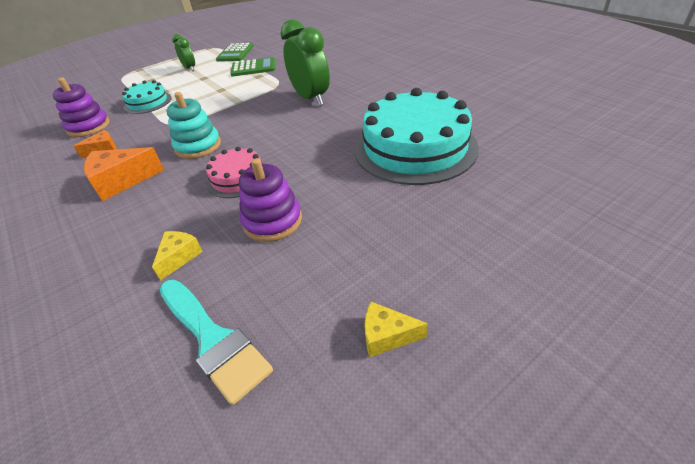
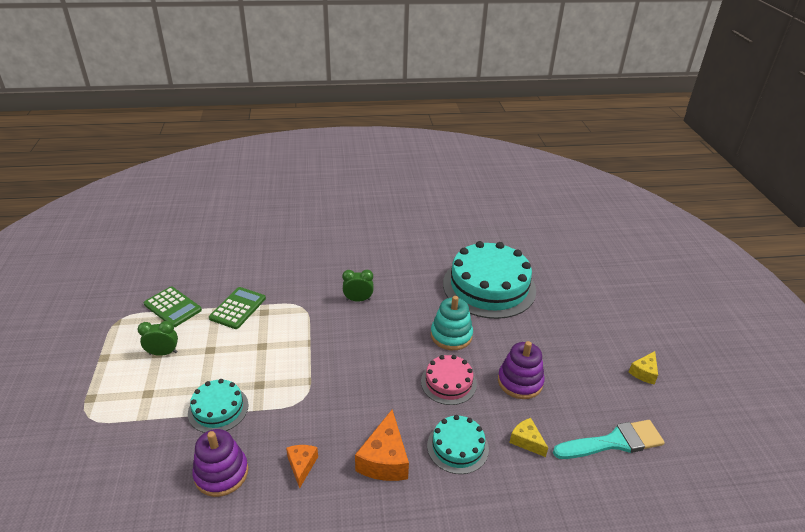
camera: 65 degrees left, 5 degrees down
turquoise stacking toy [167,92,221,159] -> turquoise stacking toy moved to [431,296,473,350]
green clock [280,19,330,106] -> green clock [342,270,373,302], size x0.54
none -> turquoise cake [427,415,489,474]

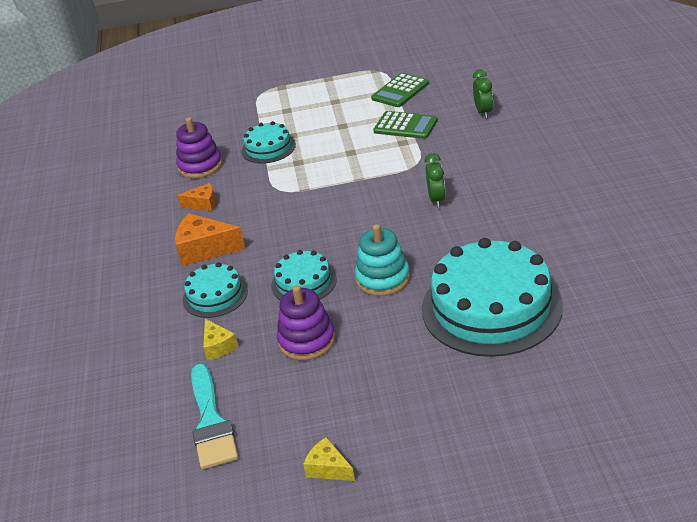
camera: 95 degrees right, 0 degrees up
green clock [137,321,178,356] -> green clock moved to [473,70,493,118]
pink cake [421,355,477,405] -> turquoise cake [271,250,337,300]
yellow cheese [509,418,548,457] -> yellow cheese turned 105 degrees clockwise [203,319,238,360]

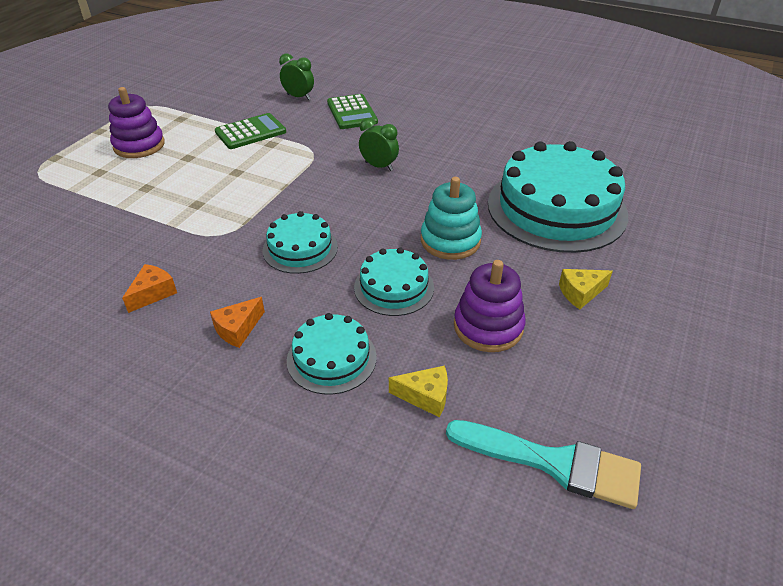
camera: 60 degrees left, 5 degrees up
orange cheese [175,213,246,266] -> orange cheese [210,297,265,348], size x0.58
purple stacking toy [176,117,222,178] -> purple stacking toy moved to [108,87,165,158]
turquoise cake [241,121,296,163] -> turquoise cake moved to [263,211,338,274]
yellow cheese [303,437,355,481] -> yellow cheese moved to [559,269,613,309]
green calculator [371,73,429,107] -> green calculator moved to [327,94,378,129]

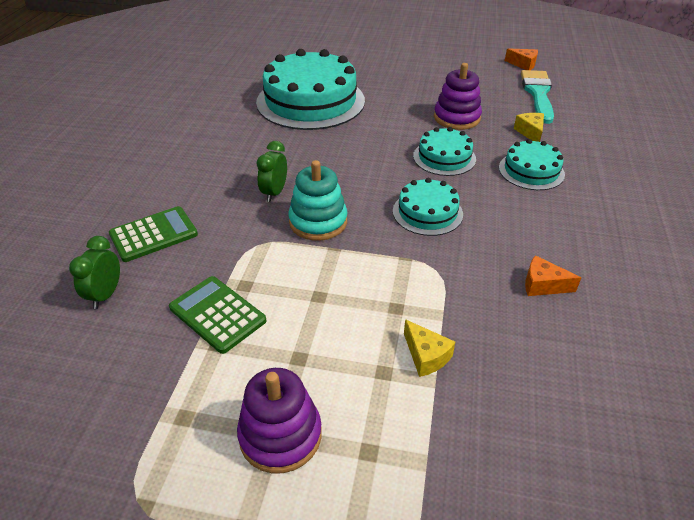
camera: 105 degrees left, 0 degrees up
orange cheese [210,297,265,348] -> orange cheese moved to [505,48,538,70]
turquoise stacking toy [421,177,482,260] -> turquoise stacking toy moved to [288,160,347,241]
yellow cheese [559,269,613,309] -> yellow cheese moved to [404,319,455,377]

